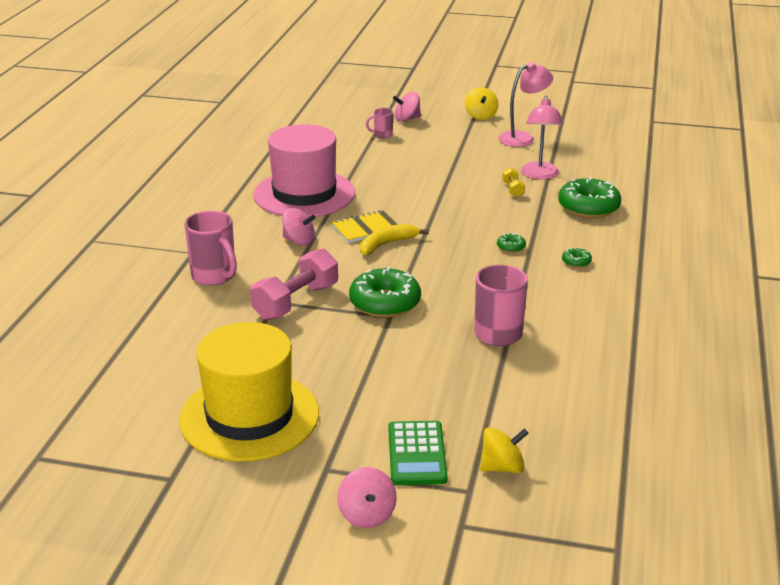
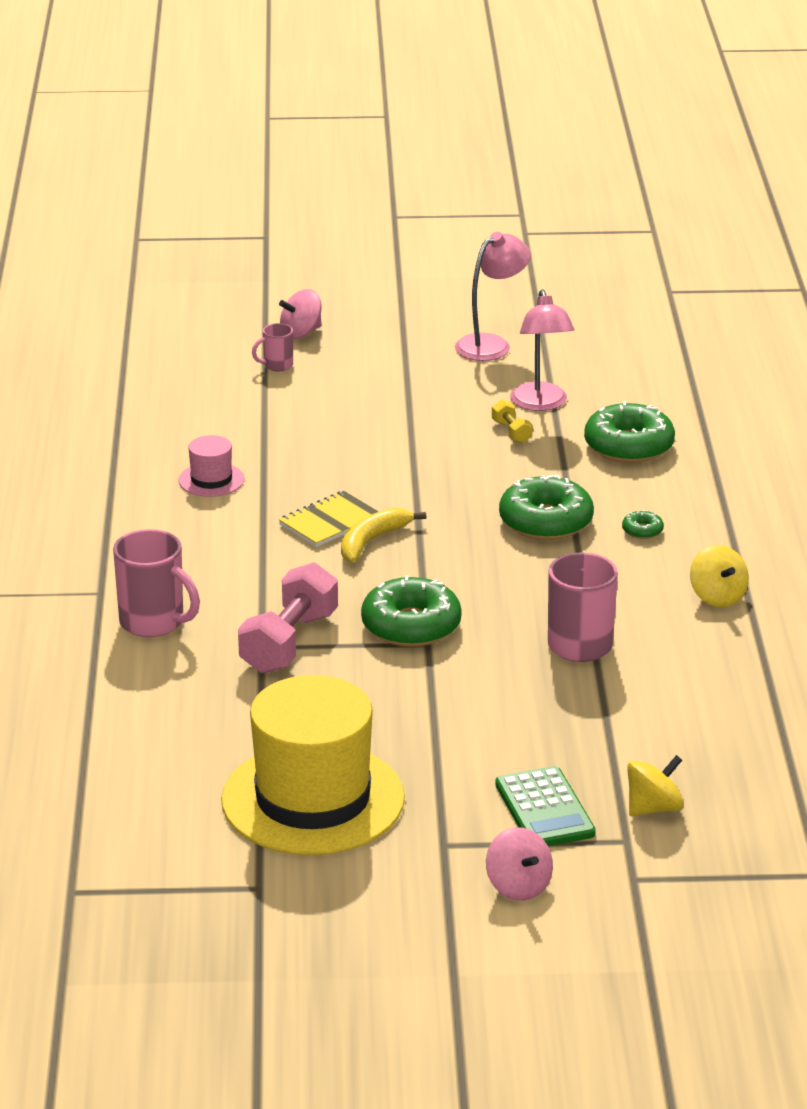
camera: 15 degrees left, 0 degrees up
pink hat [253,124,355,217] -> pink hat [179,435,244,497], size x0.43
pink spinning top [282,208,315,246] -> none
yellow spinning top [465,87,498,120] -> yellow spinning top moved to [690,545,749,607]
green donut [497,233,526,253] -> green donut [499,475,594,540], size x2.29

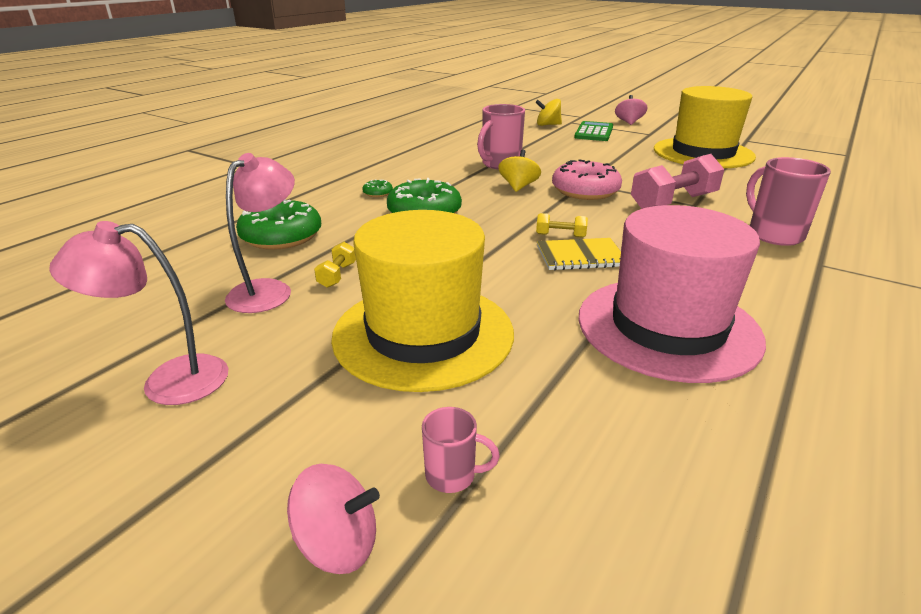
camera: 145 degrees left, 0 degrees up
pink hat [179,435,244,497] -> pink hat [579,205,766,383], size x2.34
yellow banana [341,508,426,562] -> yellow dumbbell [536,213,588,238]
green donut [361,575,462,647] -> pink donut [552,159,622,200]
yellow spinning top [690,545,749,607] -> yellow spinning top moved to [498,150,541,192]
none -> yellow hat [331,210,514,392]

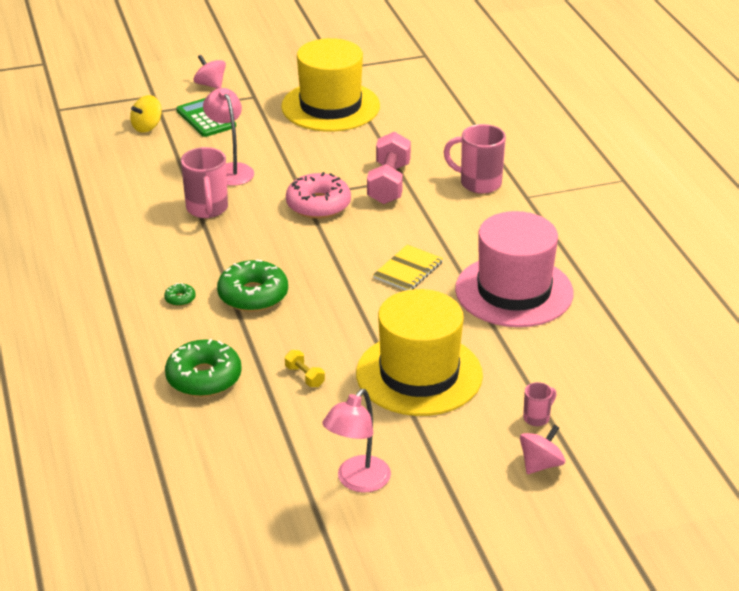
camera: 50 degrees left, 5 degrees up
pink lamp [225,153,295,313] -> pink lamp moved to [203,88,254,186]
yellow spinning top [498,150,541,192] -> none
yellow dumbbell [536,213,588,238] -> none

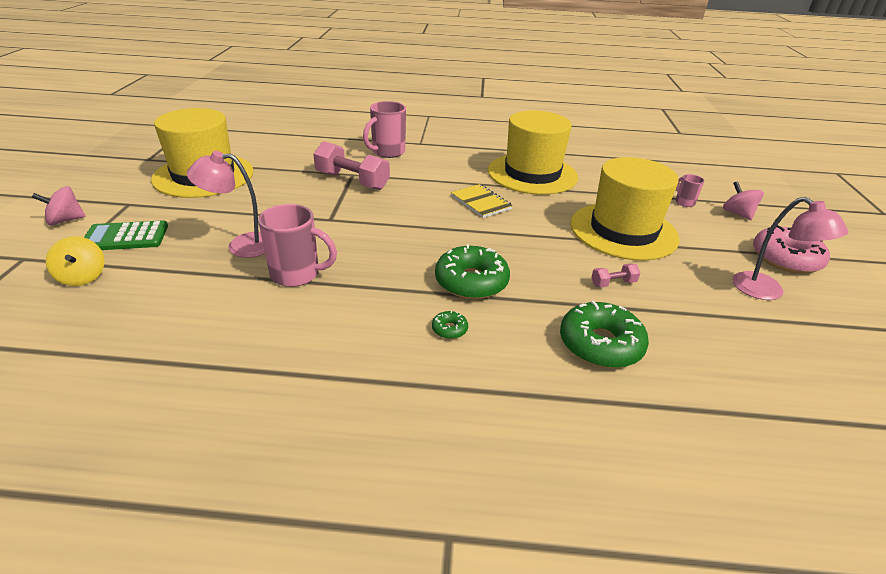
camera: 70 degrees left, 0 degrees up
yellow dumbbell [285,350,325,387] -> pink dumbbell [591,264,640,287]
pink donut [286,172,351,219] -> pink donut moved to [753,225,830,274]
pink hat [455,211,573,327] -> yellow hat [488,111,578,195]

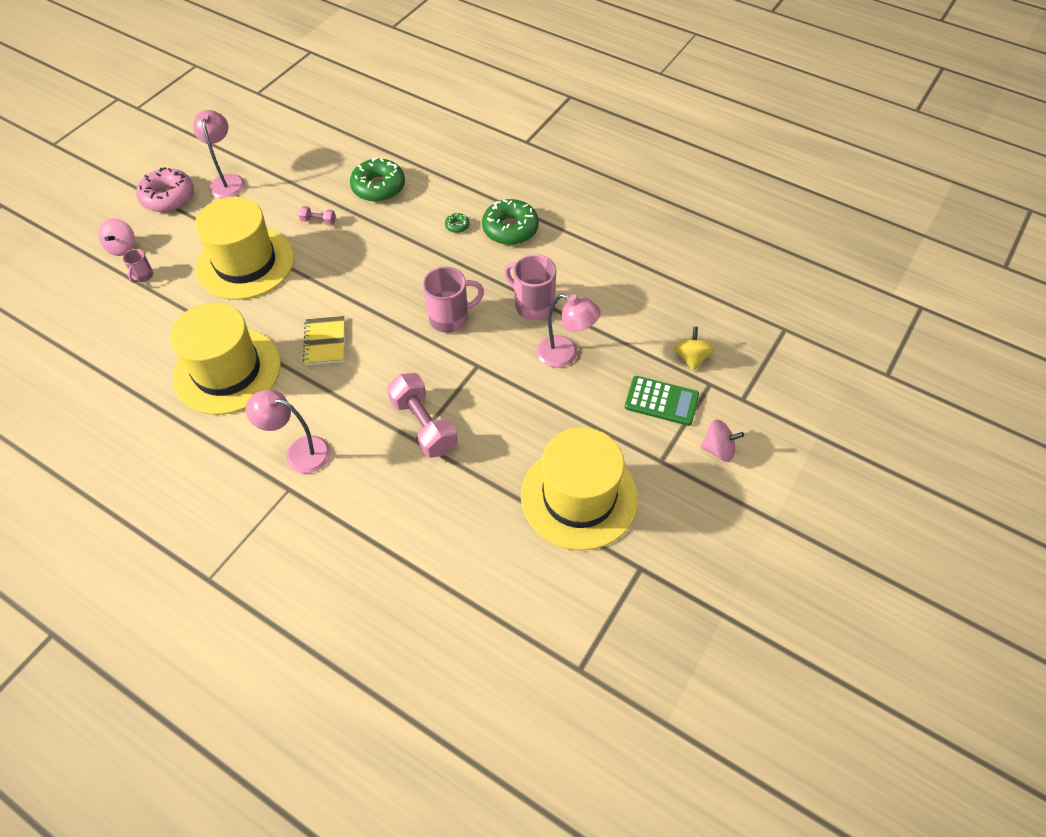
camera: 150 degrees left, 20 degrees up
pink mug [363,101,406,158] -> pink mug moved to [423,267,484,333]
green donut [435,244,510,299] -> green donut moved to [482,199,539,245]
none -> pink lamp [246,390,331,473]

